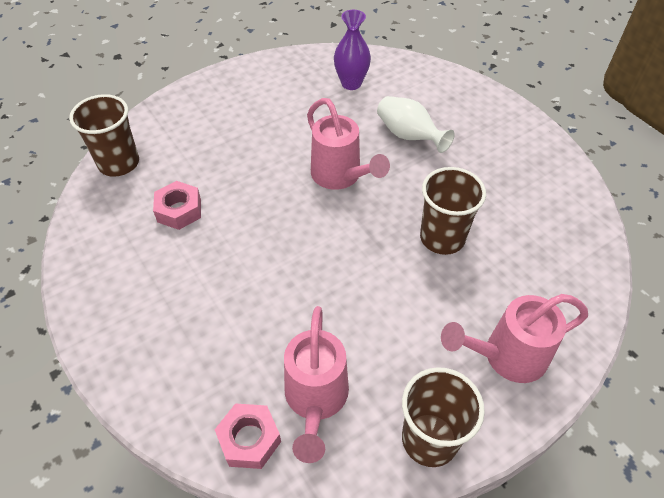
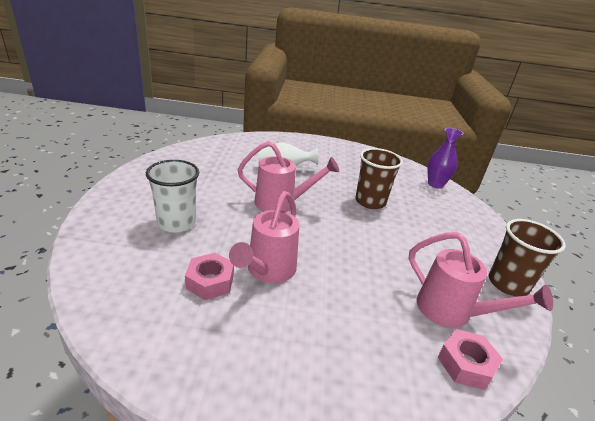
camera: 55 degrees left, 20 degrees down
brown cup [69,94,139,177] -> none
purple vase [334,10,371,90] -> purple vase moved to [427,128,464,189]
pink watering can [441,294,588,383] -> pink watering can moved to [229,191,299,283]
none -> white cup [146,160,199,233]

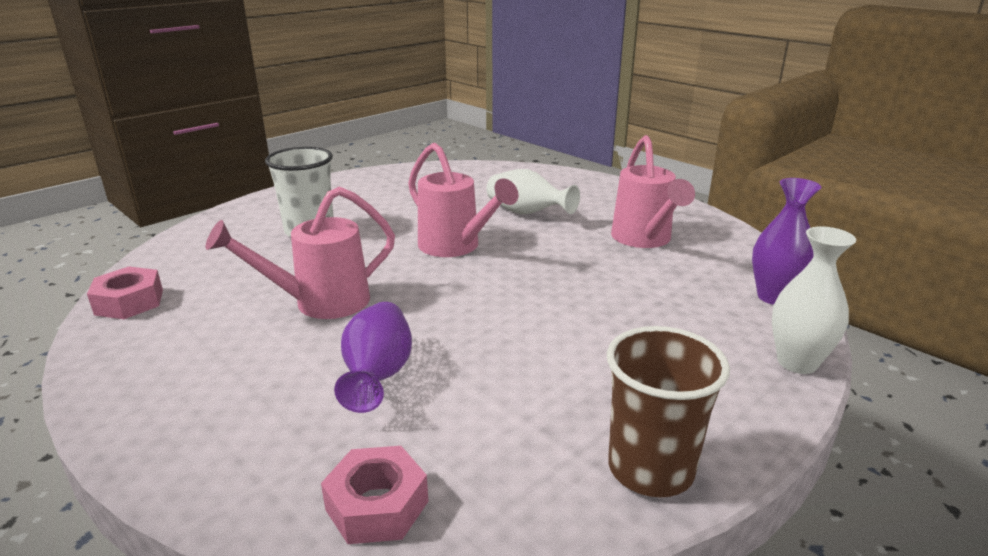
camera: 45 degrees right, 5 degrees down
pink nut [185,253,234,300] -> pink nut moved to [87,267,163,319]
brown cup [355,148,403,209] -> none
pink watering can [409,232,553,328] -> pink watering can moved to [611,135,695,248]
none -> purple vase [334,302,412,413]
none -> white vase [772,226,856,374]

